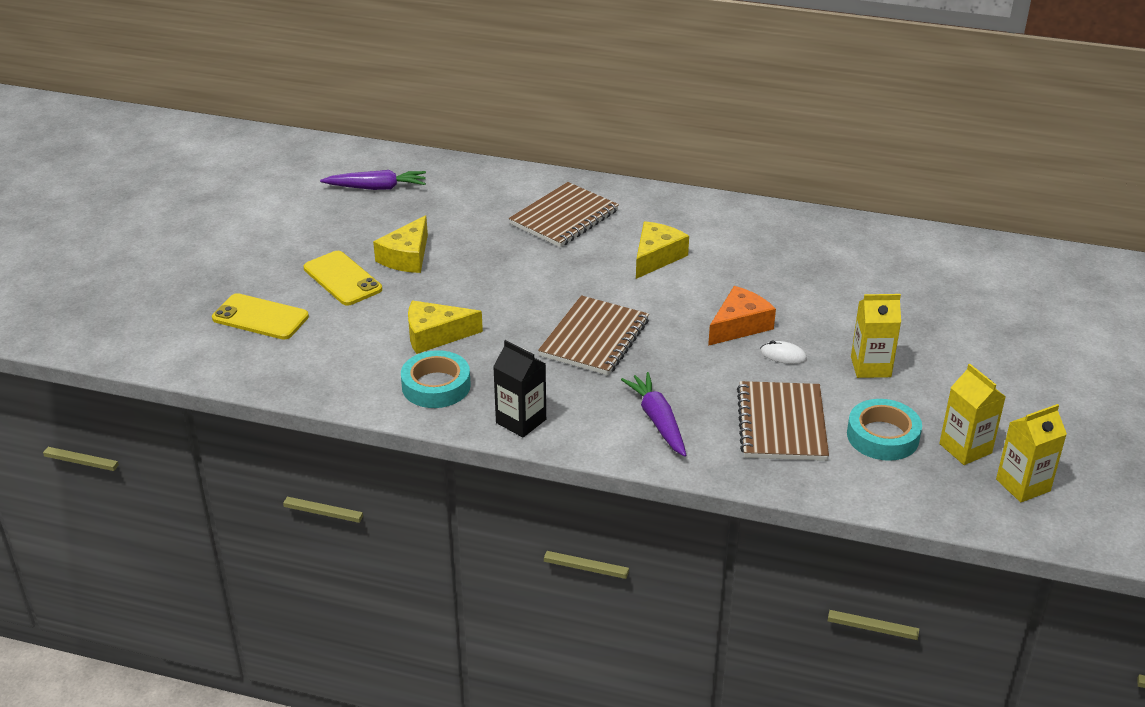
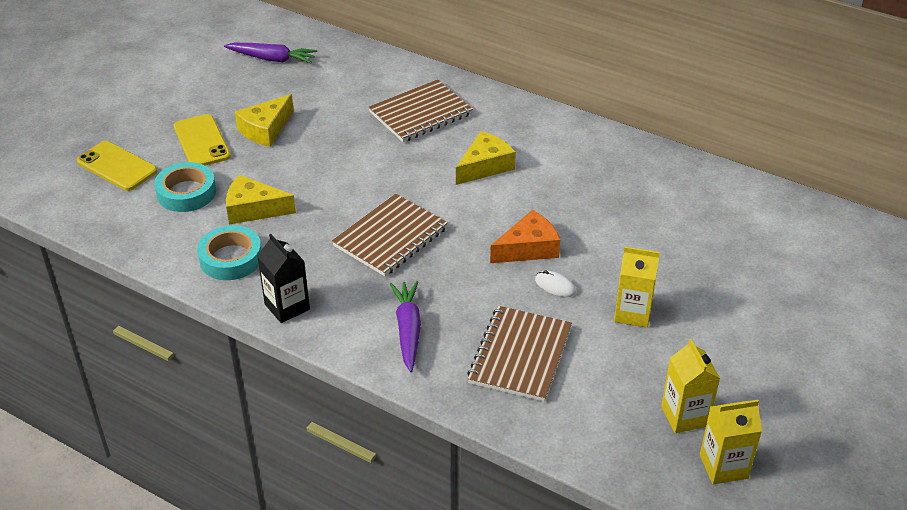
camera: 15 degrees right, 5 degrees up
turquoise tape [847,399,922,461] -> turquoise tape moved to [154,162,216,212]

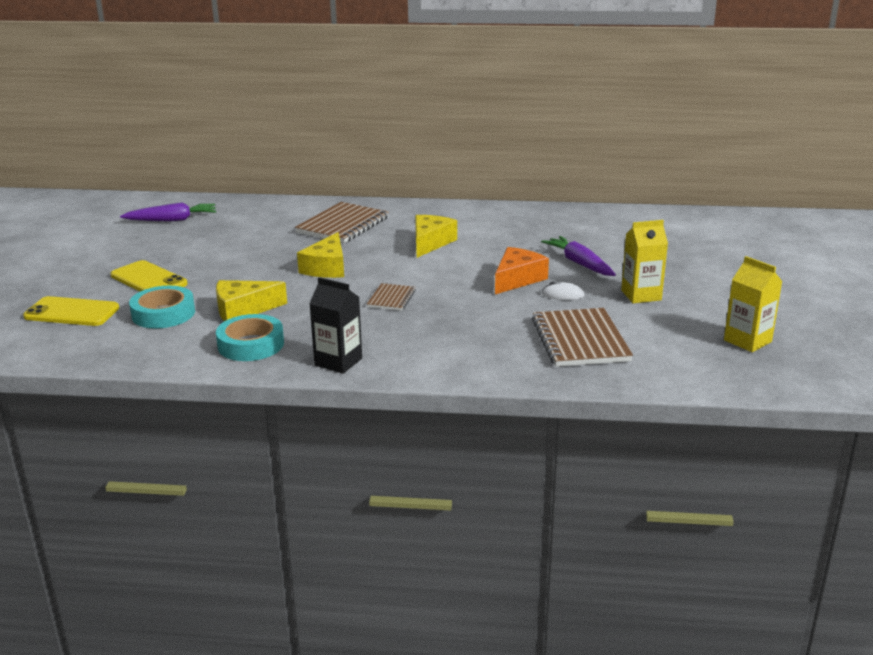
camera: 25 degrees left, 15 degrees down
yellow cheese [235,94,294,147] -> yellow cheese moved to [297,232,344,278]
brown notebook [332,194,448,276] -> brown notebook [367,283,416,311], size x0.52
purple carrot [390,281,421,372] -> purple carrot moved to [541,236,616,276]
yellow carton [700,400,762,485] -> none

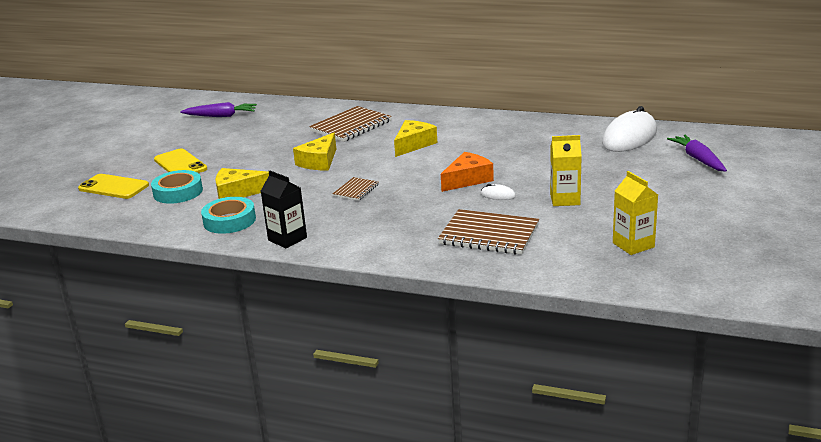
camera: 15 degrees right, 0 degrees up
brown notebook [532,308,633,367] -> brown notebook turned 75 degrees counterclockwise [438,209,539,255]
purple carrot [541,236,616,276] -> purple carrot moved to [667,135,727,172]
none -> white mouse [602,106,657,152]

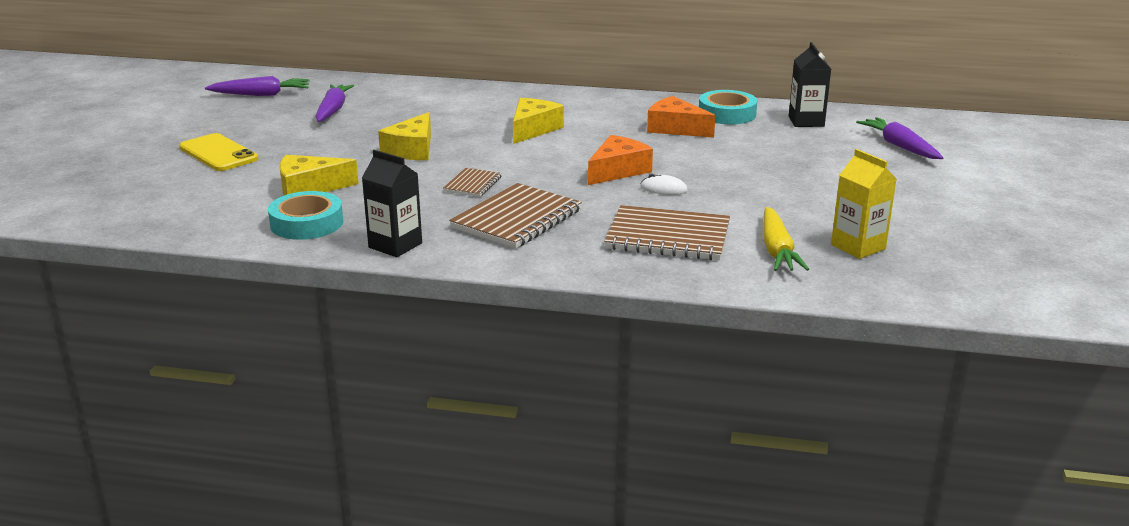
camera: 10 degrees left, 0 degrees up
yellow phone [78,174,149,199] -> none
turquoise tape [151,170,203,204] -> turquoise tape moved to [699,90,757,124]
brown notebook [309,106,392,142] -> brown notebook moved to [449,183,582,249]
yellow carton [550,135,582,206] -> none
white mouse [602,106,657,152] -> black carton [789,42,831,127]
none -> purple carrot [316,84,354,122]
none -> orange cheese [647,96,716,138]
none -> yellow carrot [763,207,809,271]

